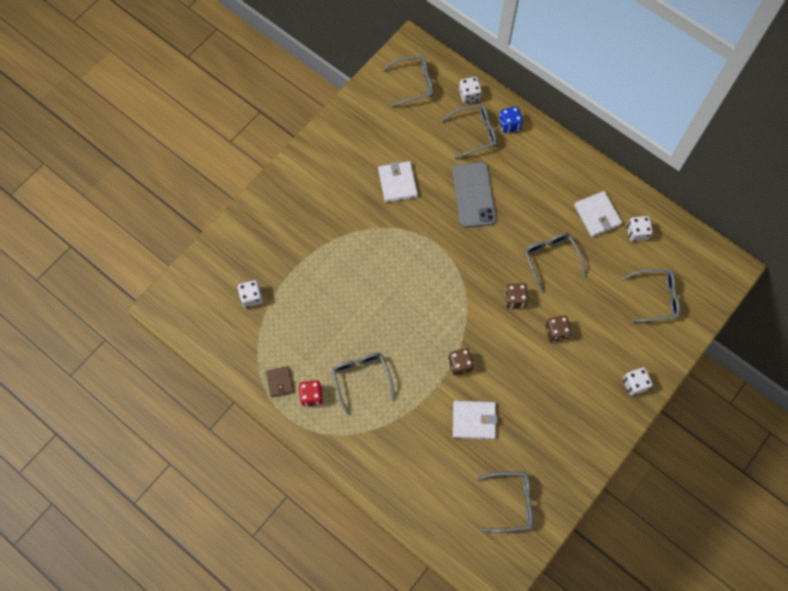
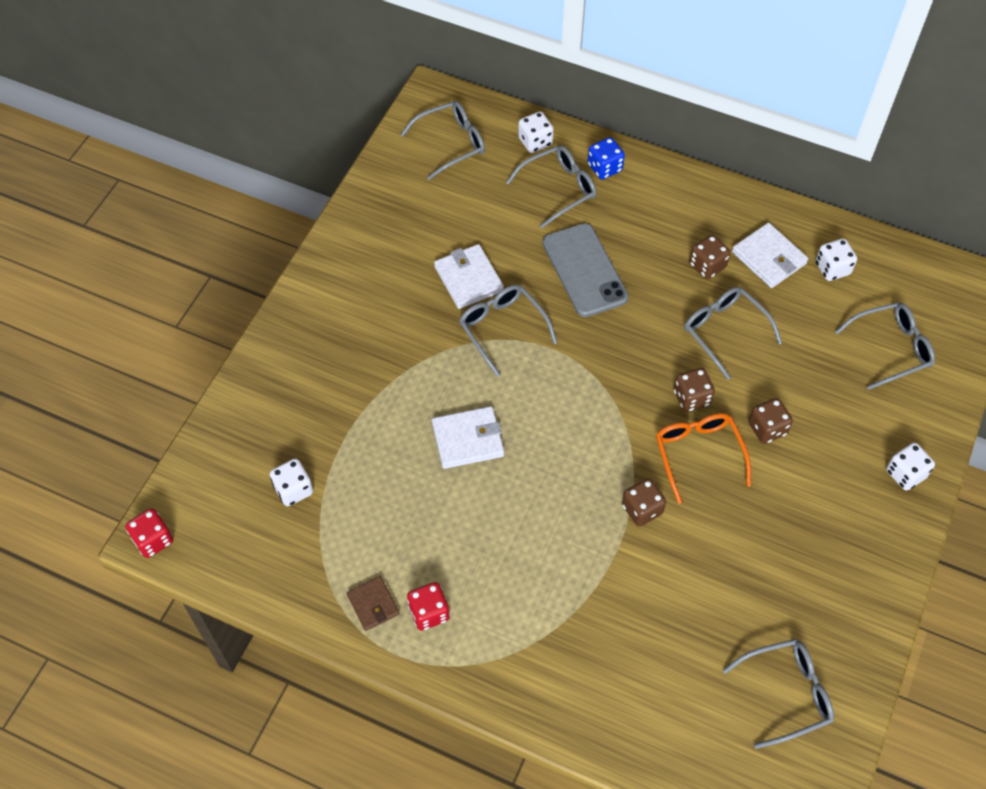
camera: 15 degrees left, 10 degrees down
grey glasses [332,353,395,415] -> grey glasses moved to [459,285,557,377]
white wallet [453,401,497,439] -> white wallet moved to [432,406,504,469]
none -> red dice [126,508,173,558]
none -> orange glasses [656,413,751,504]
none -> brown dice [689,235,731,279]

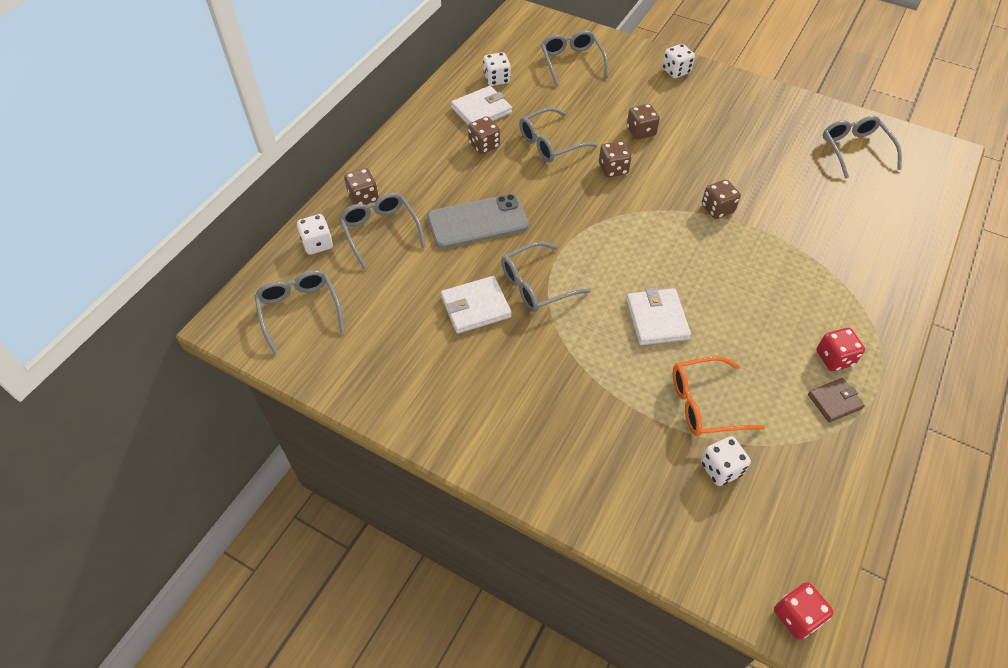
camera: 85 degrees left, 5 degrees down
blue dice [588,137,625,179] -> brown dice [344,168,379,205]
orange glasses [656,413,751,504] -> orange glasses moved to [673,356,765,436]

